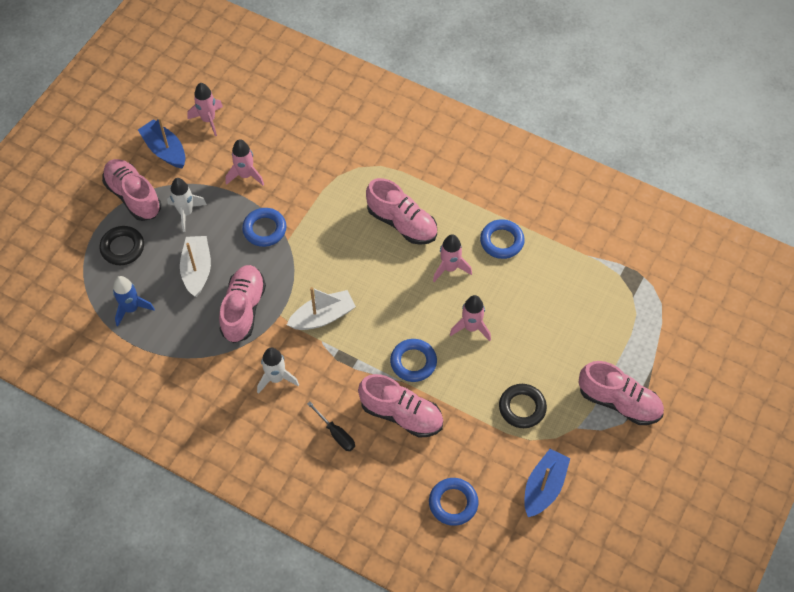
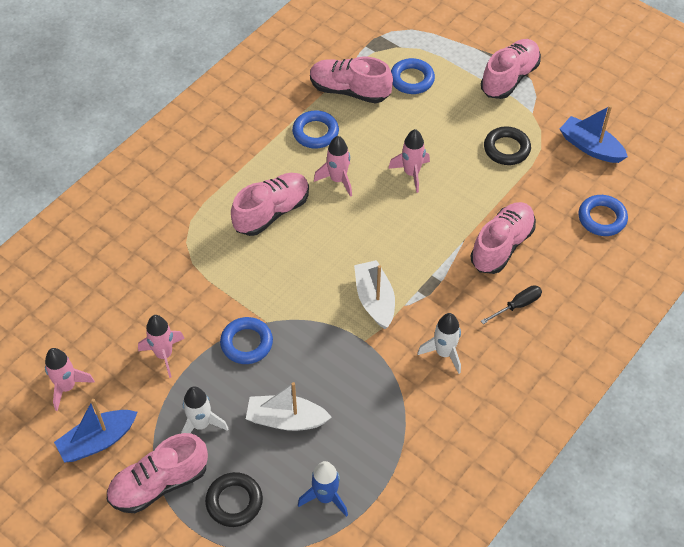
camera: 80 degrees left, 5 degrees down
pink shoe [219,265,266,343] -> pink shoe moved to [310,57,393,103]
blue ring [390,339,437,382] -> blue ring moved to [391,58,435,94]

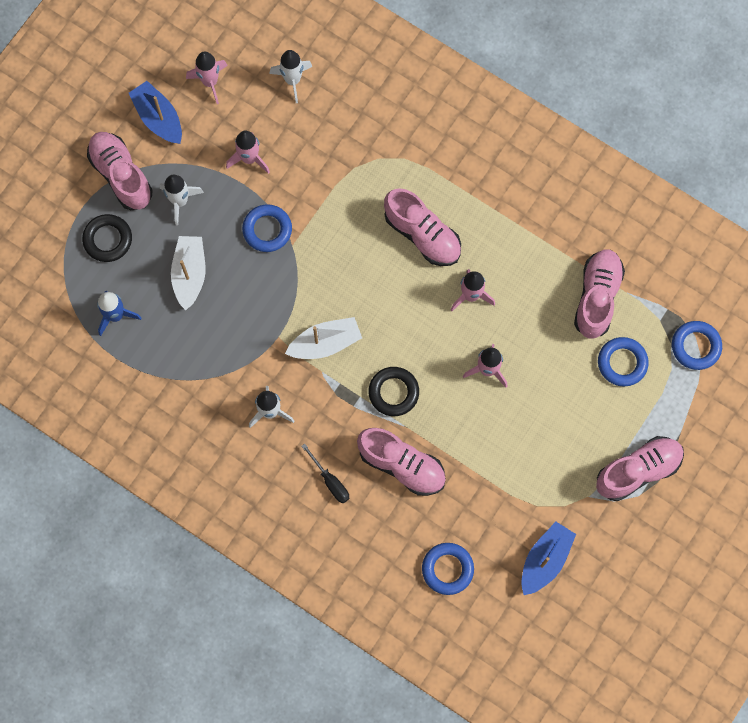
camera: 85 degrees right, 20 degrees up
blue ring [292,110,339,149] -> blue ring moved to [672,321,722,370]
pink shoe [481,39,541,99] -> pink shoe turned 60 degrees counterclockwise [596,436,684,501]
black ring [484,126,531,165] -> black ring moved to [368,367,419,416]
none -> white rocket [269,50,312,103]

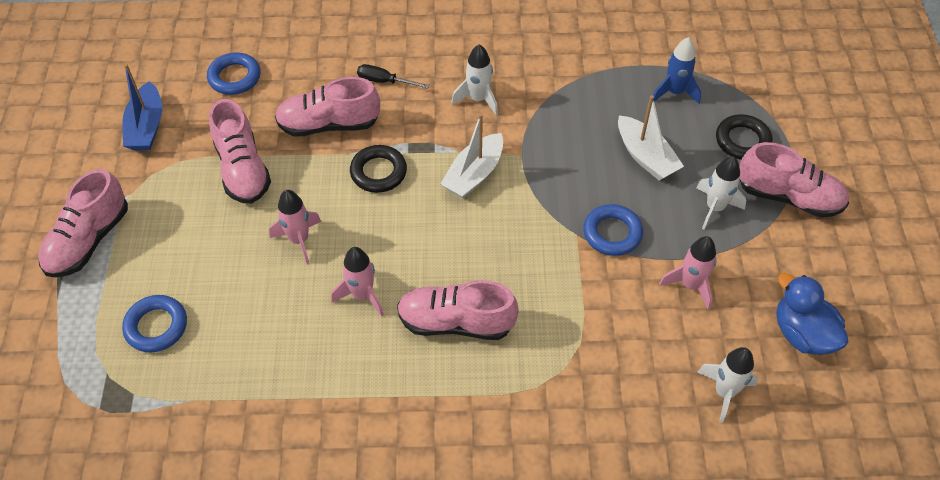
camera: 145 degrees right, 20 degrees down
blue boat [129,81,182,144] -> none
pink rocket [186,52,228,104] -> blue duck [776,273,848,355]
pink shoe [574,250,625,339] -> pink shoe moved to [209,99,271,203]
blue ring [672,321,722,370] -> none

